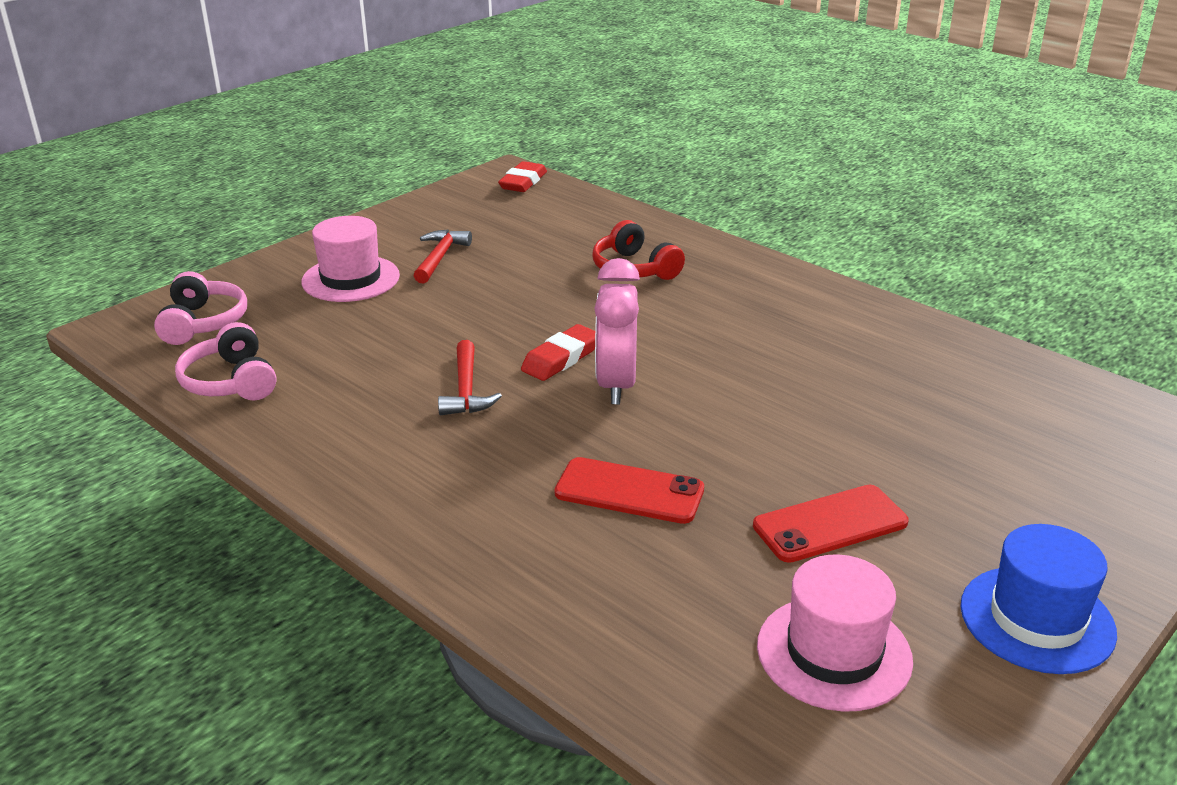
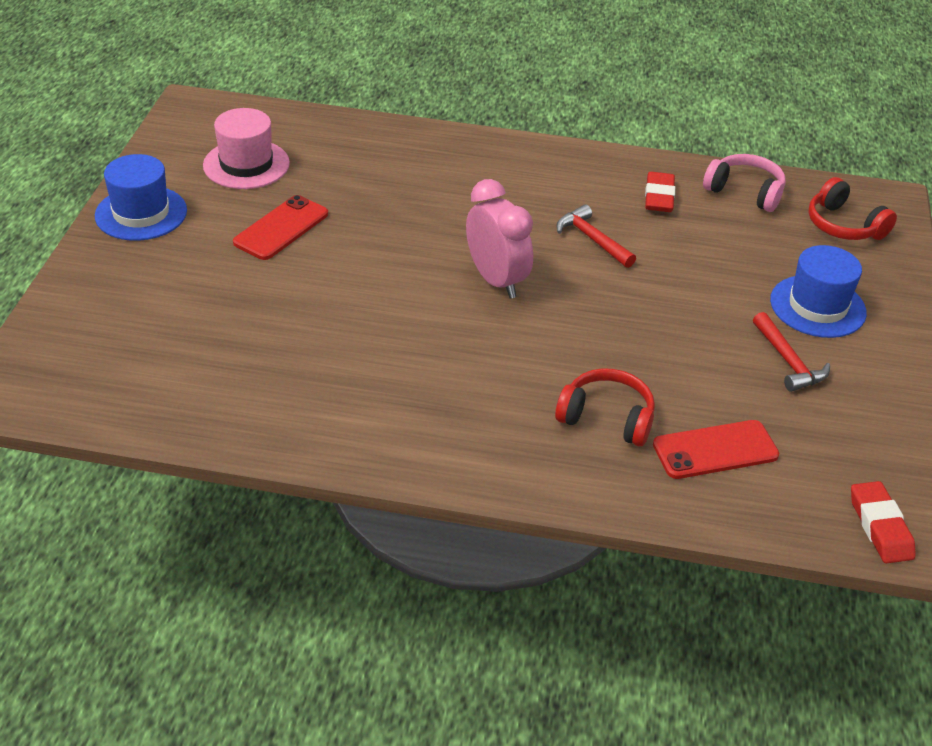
camera: 145 degrees right, 10 degrees up
pink headphones [154,271,247,345] -> red headphones [808,177,897,240]
pink hat [302,216,400,302] -> blue hat [770,245,867,338]
red eraser [521,324,595,381] -> red eraser moved to [645,172,675,212]
red phone [555,457,704,524] -> red phone moved to [653,420,779,479]

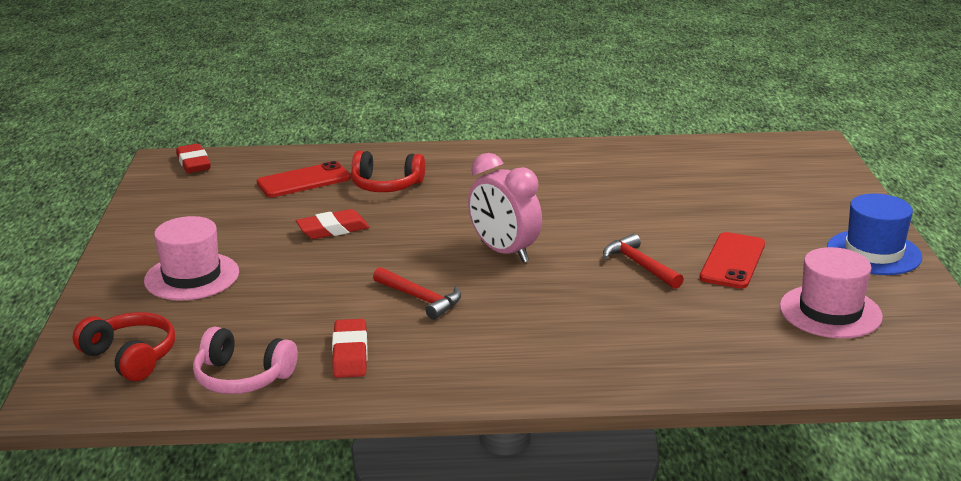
camera: 170 degrees right, 15 degrees down
red hammer [753,312,830,392] -> red hammer moved to [603,233,684,289]
blue hat [770,245,867,338] -> pink hat [144,216,239,300]
none -> red eraser [296,209,369,239]

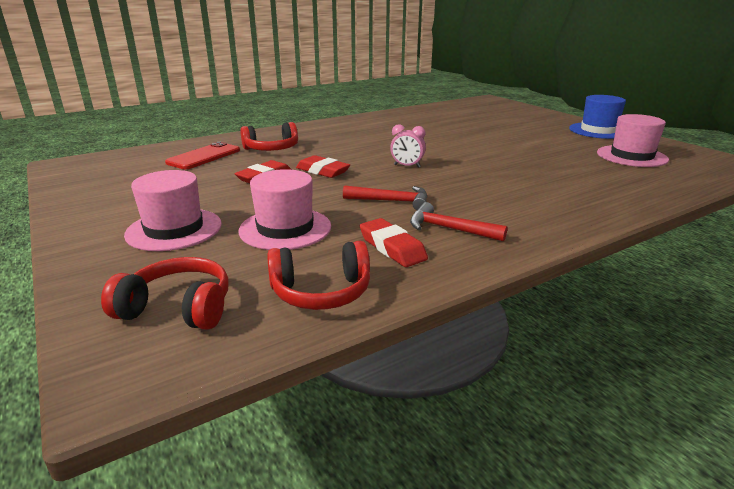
camera: 30 degrees left, 0 degrees up
red eraser [176,144,211,173] -> red eraser moved to [296,155,350,178]
pink headphones [193,326,298,394] -> red headphones [267,241,370,310]
pink clock [468,153,542,263] -> pink clock [390,124,426,168], size x0.55
red hammer [603,233,684,289] -> red hammer moved to [410,202,507,241]
red phone [700,232,765,289] -> none
none -> pink hat [238,169,331,250]

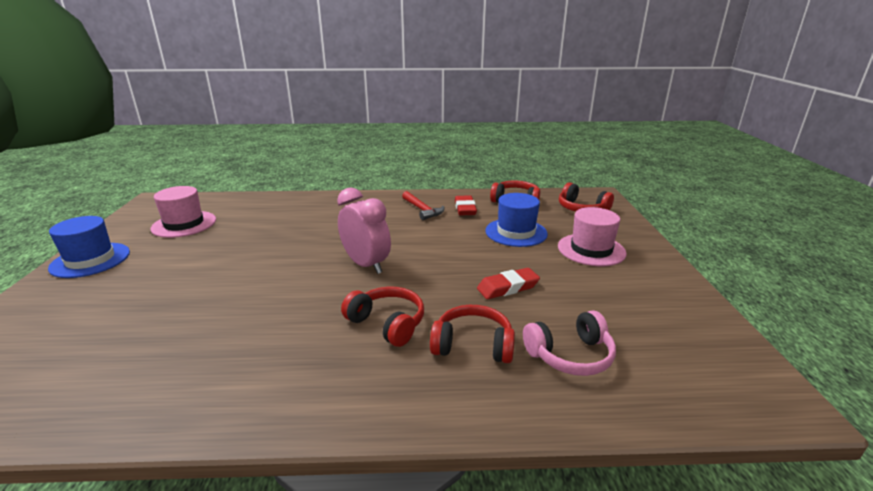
camera: 150 degrees left, 0 degrees up
red phone [165,142,240,169] -> pink headphones [523,310,616,376]
pink hat [238,169,331,250] -> blue hat [485,193,548,247]
red eraser [296,155,350,178] -> none
red hammer [343,185,427,210] -> none
pink clock [390,124,426,168] -> pink clock [337,187,391,274], size x1.83
none -> red headphones [341,287,424,347]

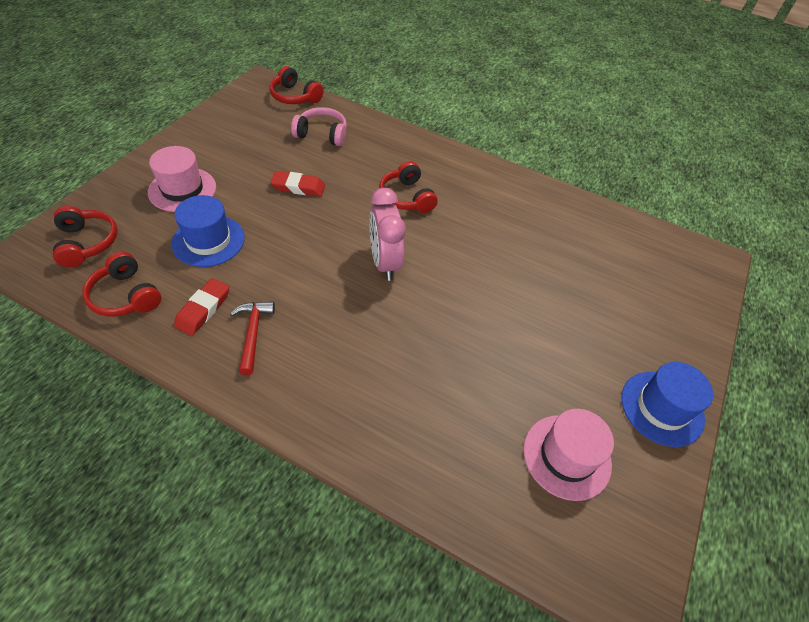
camera: 155 degrees left, 25 degrees up
red headphones [430,305,515,363] -> red headphones moved to [269,66,323,104]

